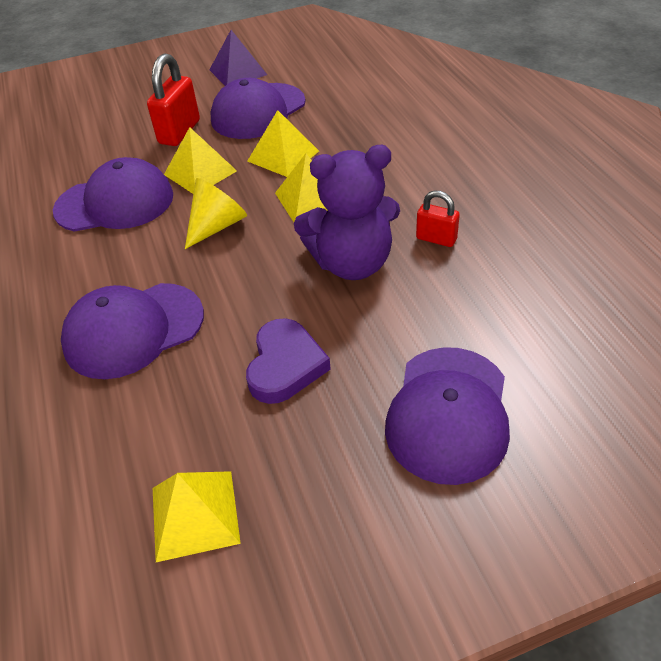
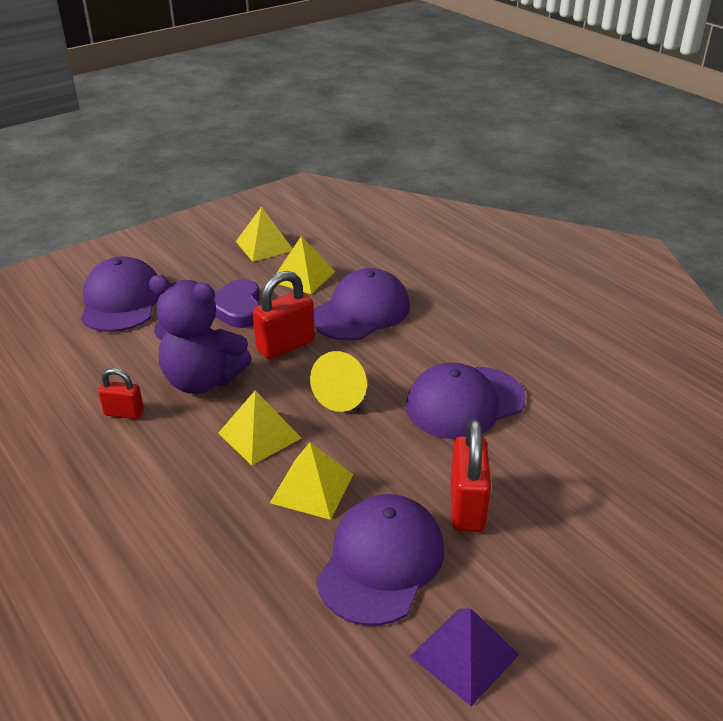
camera: 160 degrees right, 10 degrees down
yellow pyramid [164,127,237,194] -> yellow pyramid moved to [276,236,335,294]
purple teddy bear [294,145,400,280] -> purple teddy bear turned 135 degrees counterclockwise [149,275,252,394]
none -> red padlock [253,271,315,359]

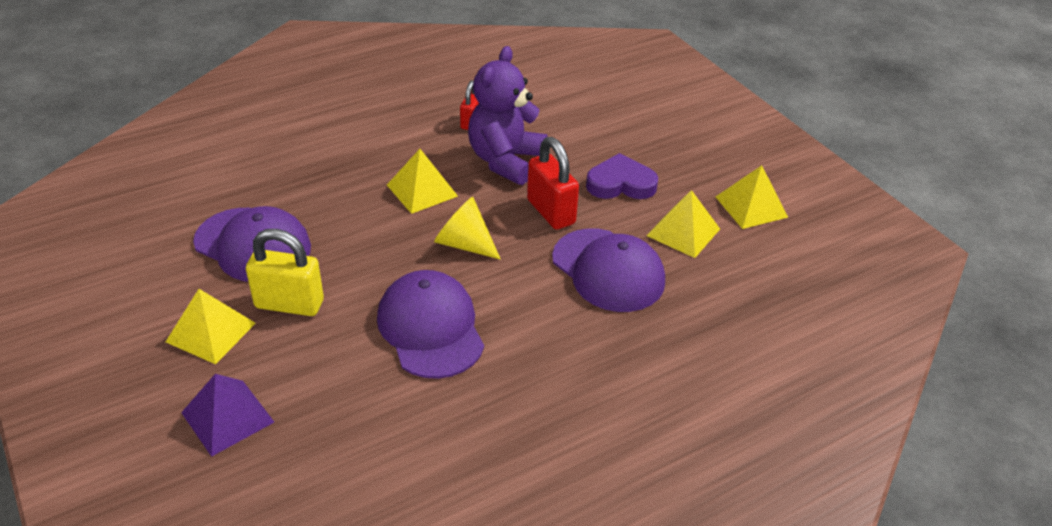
camera: 95 degrees right, 5 degrees up
purple cap [81,256,160,332] -> none
yellow pyramid [270,442,353,520] -> yellow pyramid moved to [166,289,256,364]
purple pyramid [410,608,519,706] -> purple pyramid moved to [181,374,274,457]
red padlock [450,419,491,532] -> yellow padlock [246,229,324,316]

